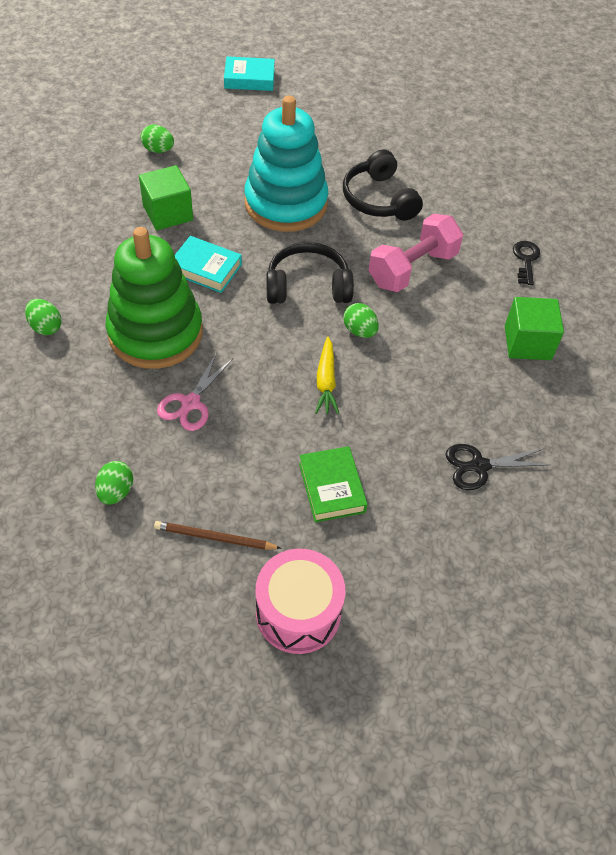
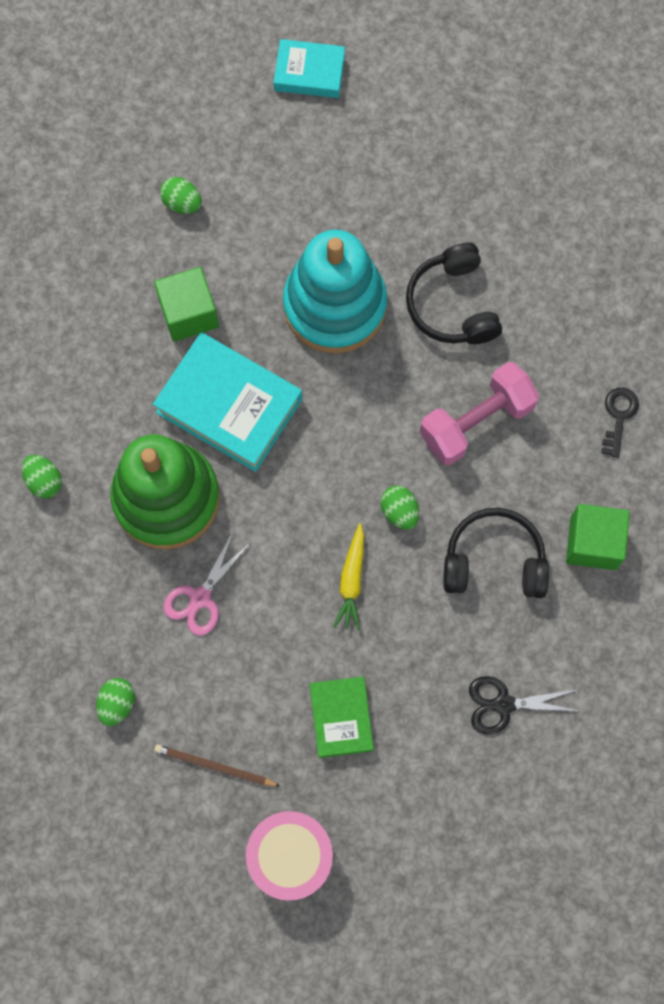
camera: 10 degrees right, 20 degrees up
turquoise book [175,236,242,293] -> turquoise book [153,332,302,472], size x1.71
black headphones [267,242,354,304] -> black headphones moved to [443,508,549,598]

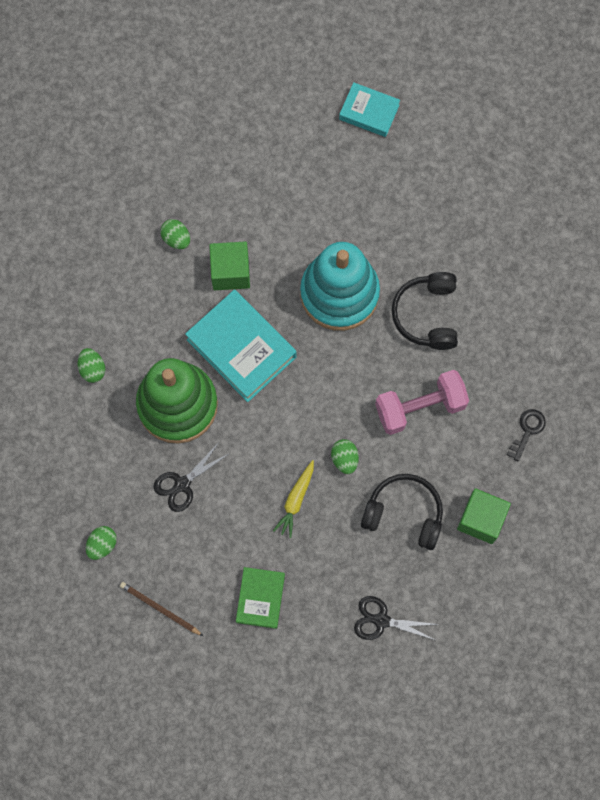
camera: 15 degrees right, 0 degrees up
green egg [160,177,202,214] -> green egg moved to [160,219,190,249]
pink scissors [163,533,250,636] -> black scissors [154,444,230,512]
pink drum [246,811,333,901] -> none

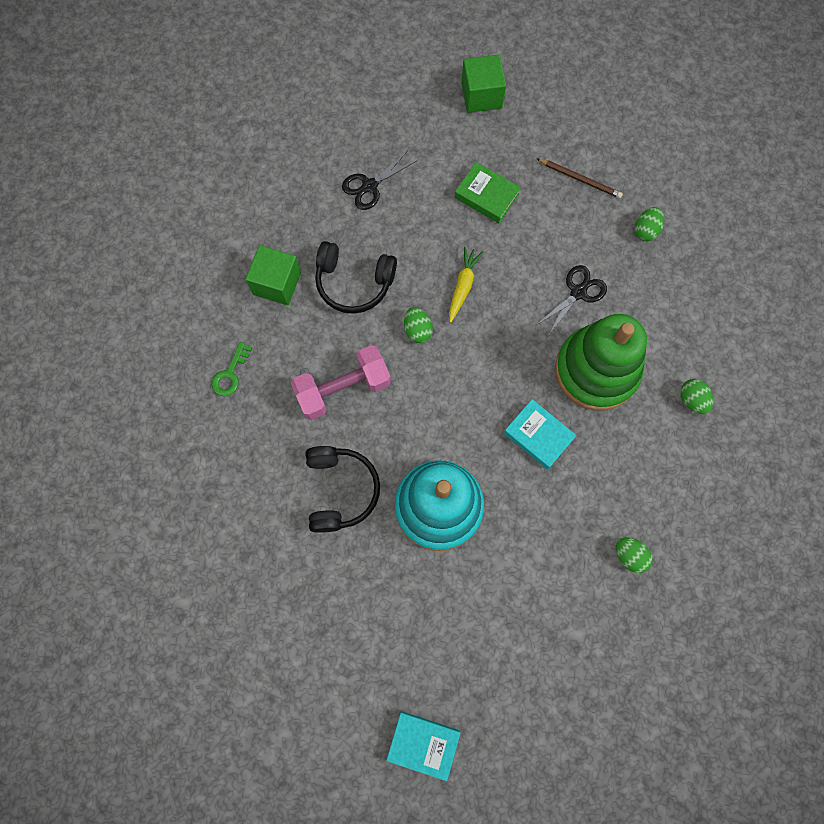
camera: 175 degrees right, 0 degrees up
turquoise book [185,290,296,402] -> turquoise book [504,399,577,470], size x0.59
green cube [209,242,250,290] -> green cube moved to [461,55,506,113]
green book [236,567,285,629] -> green book turned 60 degrees counterclockwise [455,162,521,223]
black scissors [354,596,439,641] -> black scissors turned 135 degrees clockwise [342,150,418,210]
black key [507,409,546,461] -> green key [211,342,252,396]

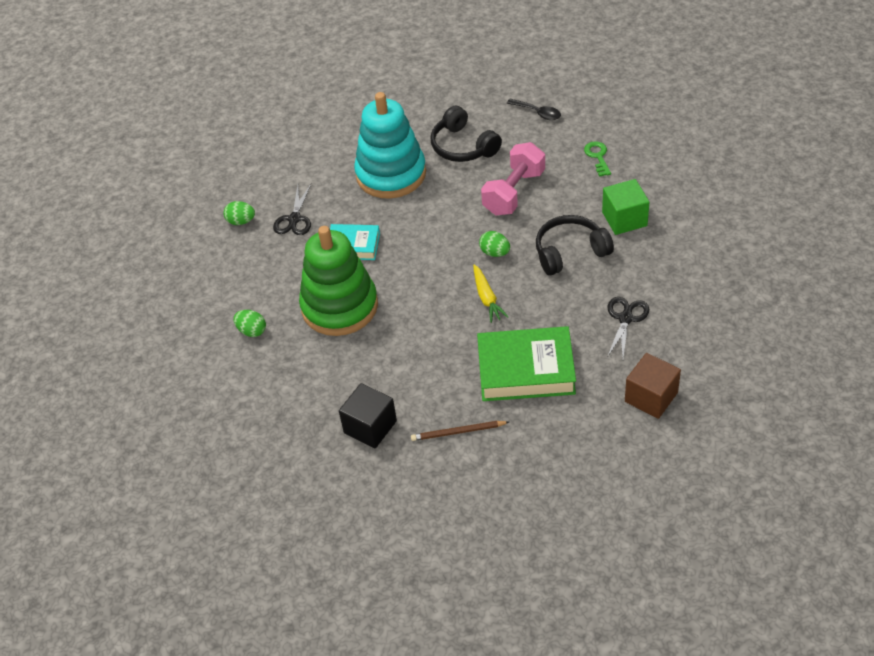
camera: 150 degrees right, 25 degrees down
turquoise book [386,711,460,781] -> none
green book [455,162,521,223] -> green book [477,326,576,401], size x1.71
green cube [461,55,506,113] -> none
black scissors [536,265,607,336] -> black scissors moved to [273,183,312,235]
green egg [635,207,664,241] -> black cube [339,383,397,448]
none -> black spoon [507,99,561,120]
none -> brown cube [625,353,681,419]

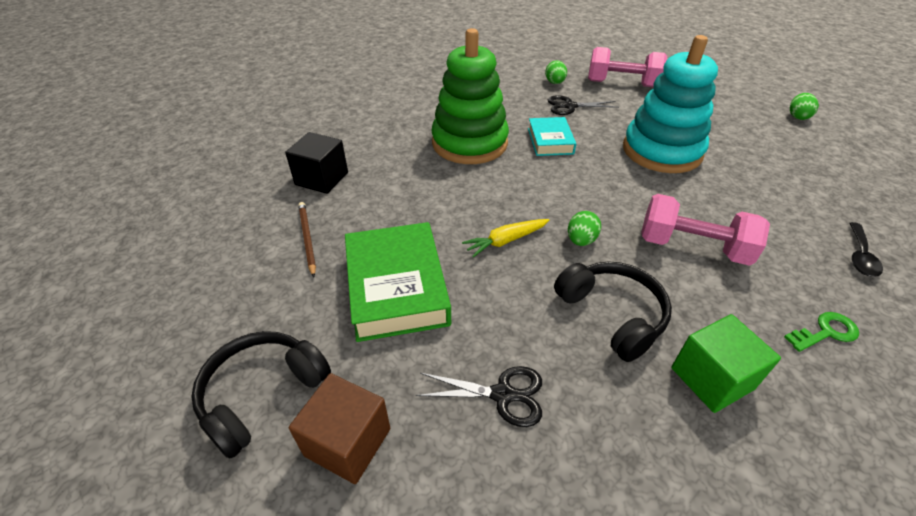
camera: 75 degrees right, 5 degrees down
green egg [233,310,266,337] -> green egg moved to [790,93,819,120]
black headphones [431,106,502,162] -> black headphones moved to [191,331,331,459]
none -> pink dumbbell [588,47,667,87]

